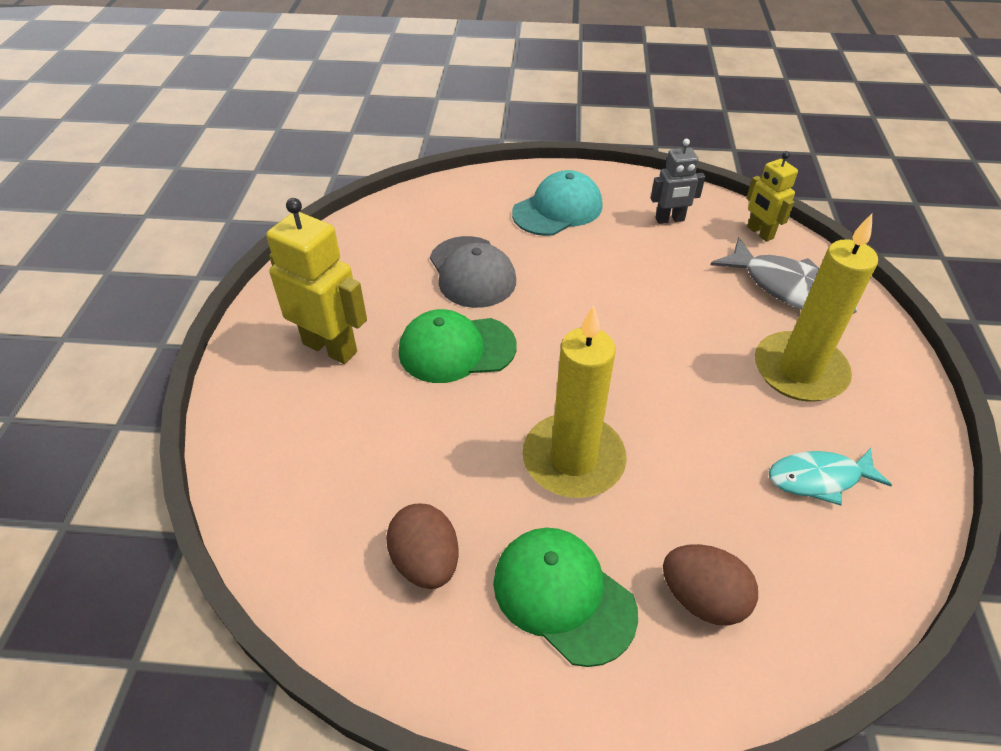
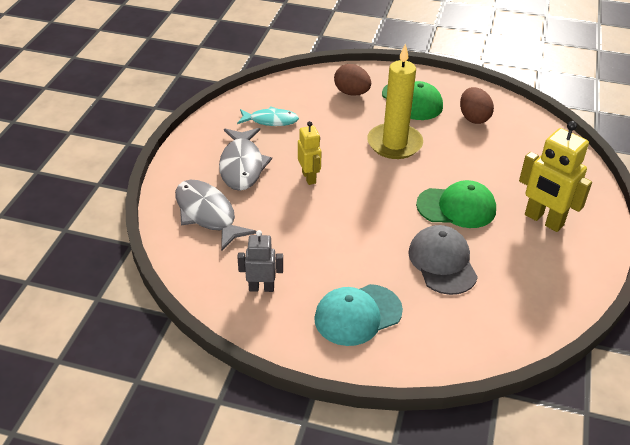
camera: 170 degrees left, 5 degrees down
yellow robot [746,151,798,242] -> yellow robot moved to [298,121,321,185]
yellow candle [755,214,878,402] -> grey fish [219,128,272,191]

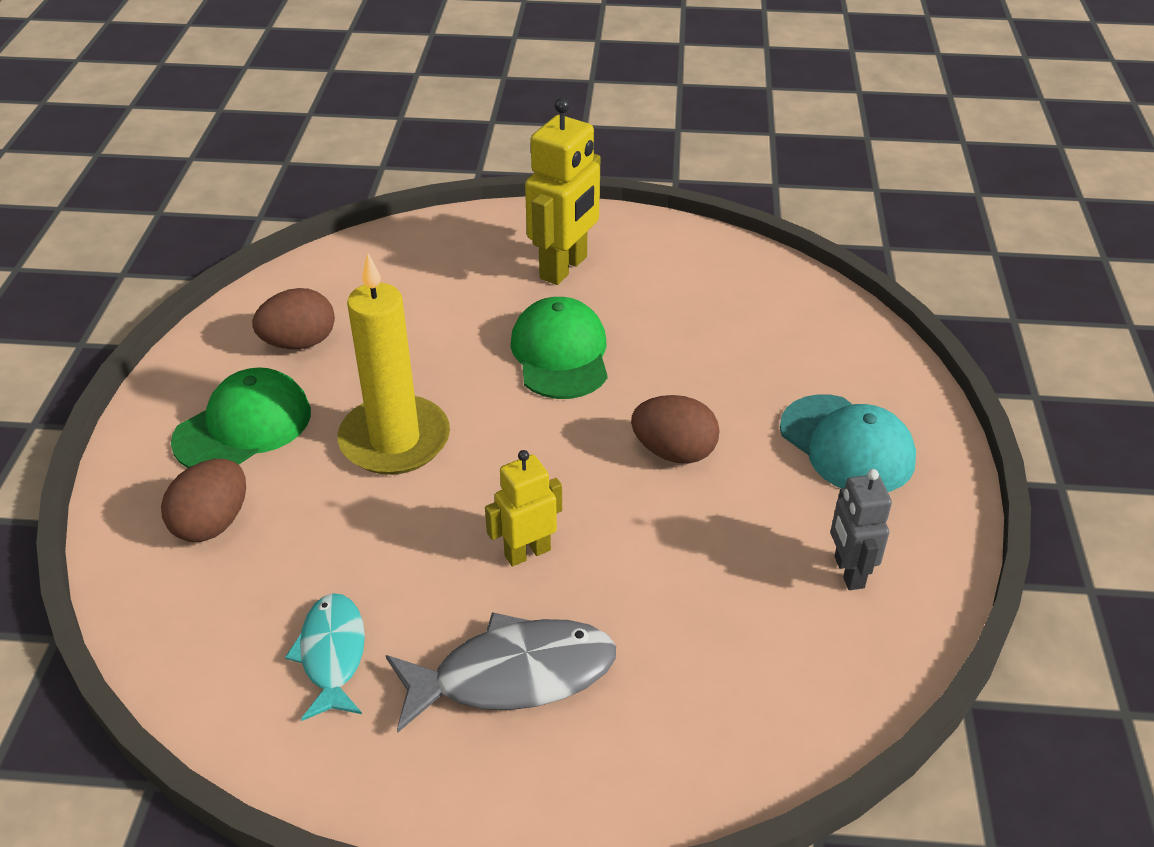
camera: 100 degrees left, 0 degrees up
grey fish [175,180,257,251] -> none
grey cap [408,225,478,295] -> none
none -> brown egg [631,395,720,464]

